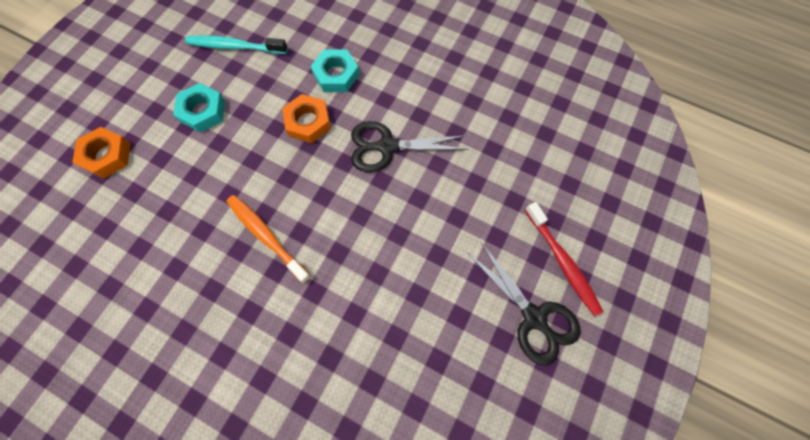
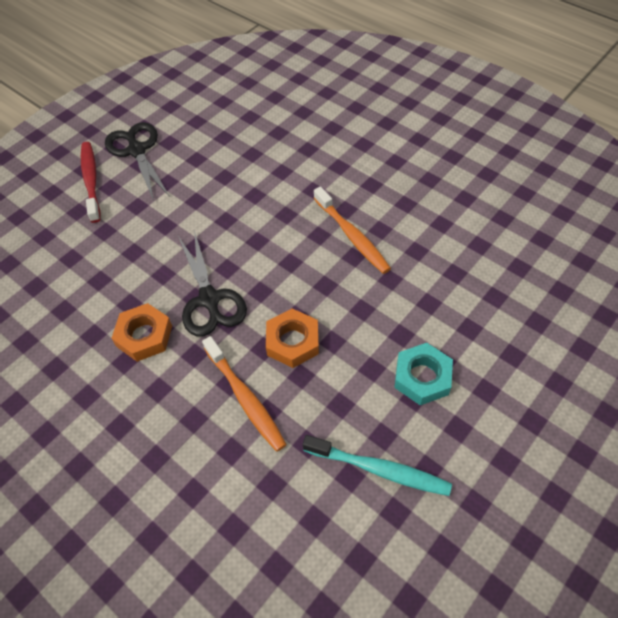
camera: 165 degrees left, 15 degrees down
orange nut [72,127,131,178] -> orange nut moved to [111,303,172,362]
turquoise nut [310,49,359,92] -> orange toothbrush [202,336,287,452]
black scissors [351,121,468,172] -> black scissors turned 60 degrees clockwise [178,230,247,337]

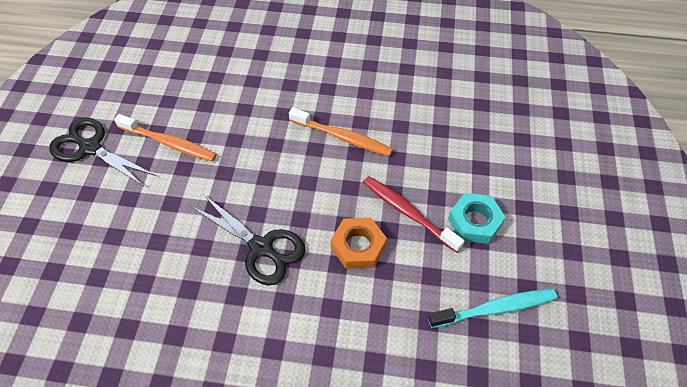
camera: 35 degrees left, 0 degrees up
red toothbrush [81,142,100,223] -> red toothbrush moved to [363,176,465,253]
orange nut [111,303,172,362] -> none
orange toothbrush [202,336,287,452] -> orange toothbrush moved to [114,114,217,162]

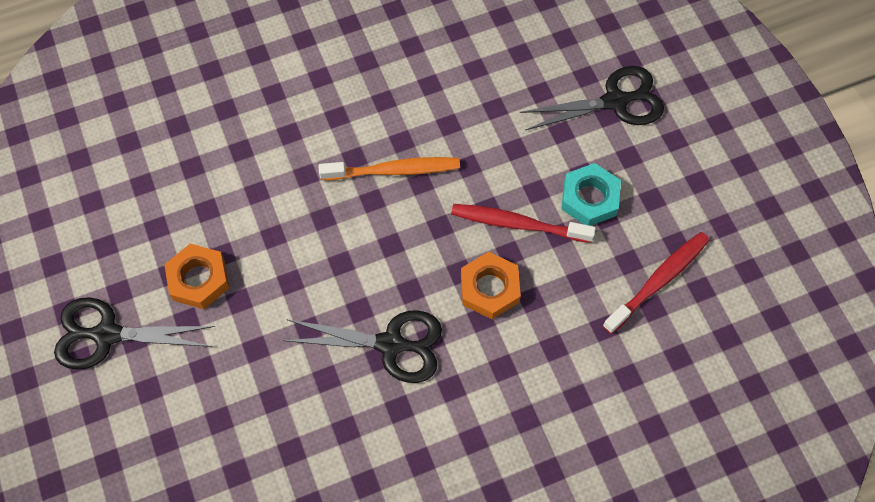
camera: 30 degrees left, 10 degrees up
orange toothbrush [114,114,217,162] -> orange nut [164,244,230,309]
turquoise toothbrush [428,289,557,328] -> red toothbrush [603,232,710,334]
none -> black scissors [520,66,664,130]

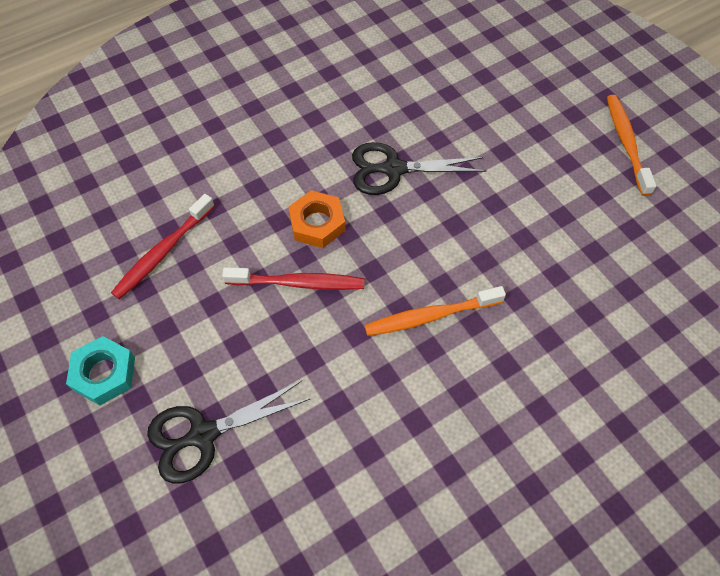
camera: 170 degrees right, 5 degrees down
black scissors [54,297,215,370] -> orange toothbrush [607,95,656,196]
orange nut [164,244,230,309] -> none
turquoise nut [561,163,621,226] -> turquoise nut moved to [66,336,135,405]

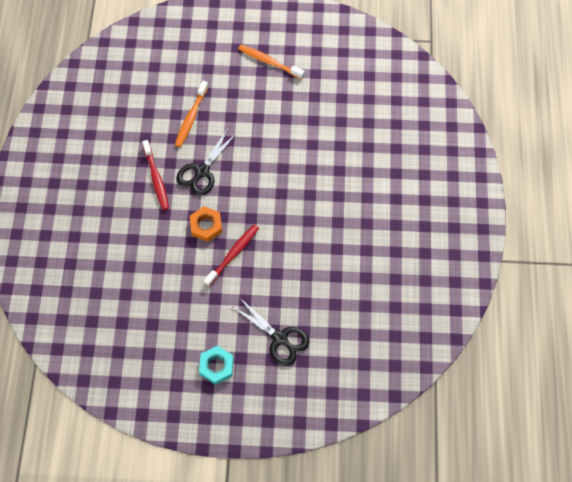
camera: 55 degrees left, 5 degrees up
red toothbrush [111,194,215,299] -> red toothbrush moved to [142,140,169,210]
black scissors [147,381,310,484] -> black scissors turned 60 degrees counterclockwise [233,297,309,366]
orange toothbrush [364,286,506,336] -> orange toothbrush moved to [175,81,208,147]

